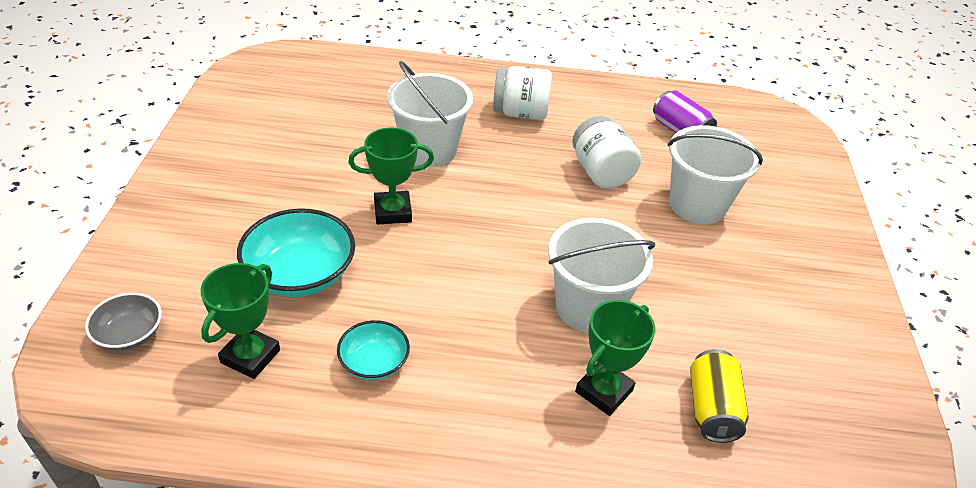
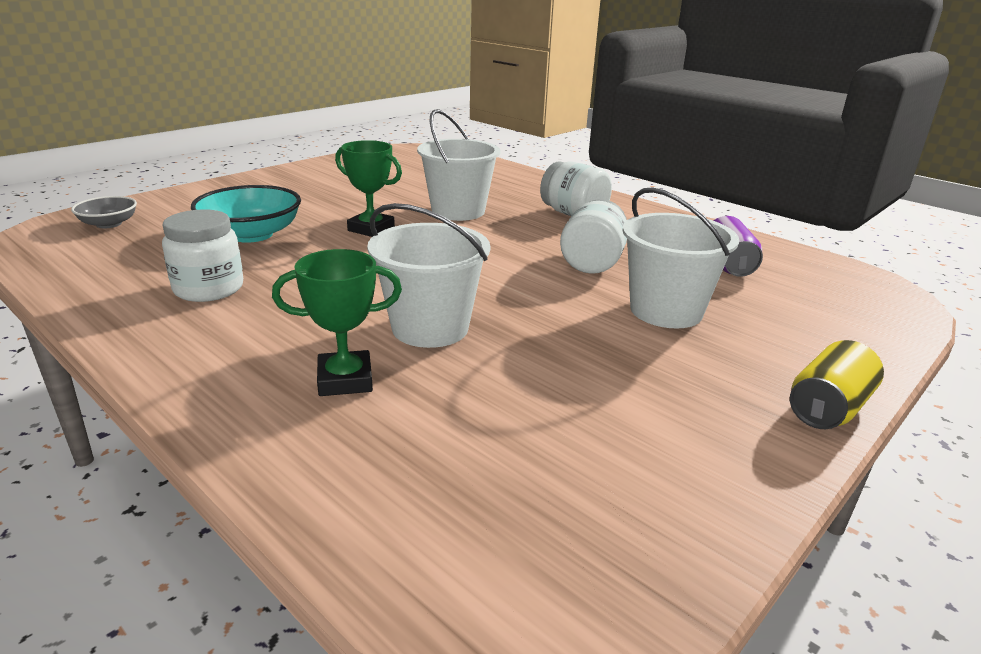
camera: 40 degrees right, 15 degrees down
green trophy [200,263,280,379] -> none
turquoise bowl [337,320,410,380] -> white jar [162,209,243,302]
yellow can [690,349,749,443] -> yellow can moved to [790,340,884,429]

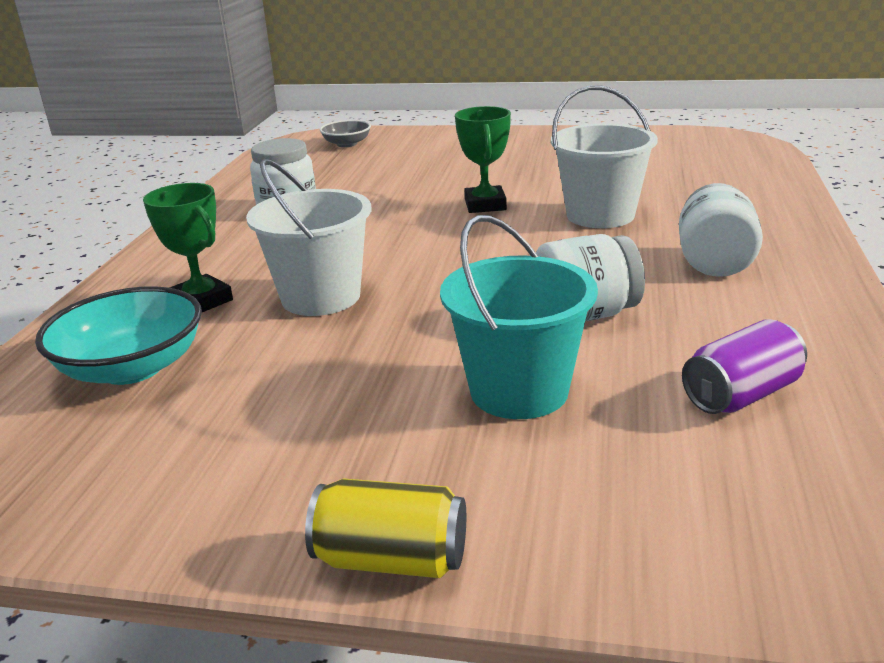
camera: 60 degrees right, 0 degrees up
turquoise bowl [191,185,301,243] -> turquoise bowl moved to [35,286,202,385]
white bucket [622,187,739,328] -> turquoise bucket [440,215,598,419]

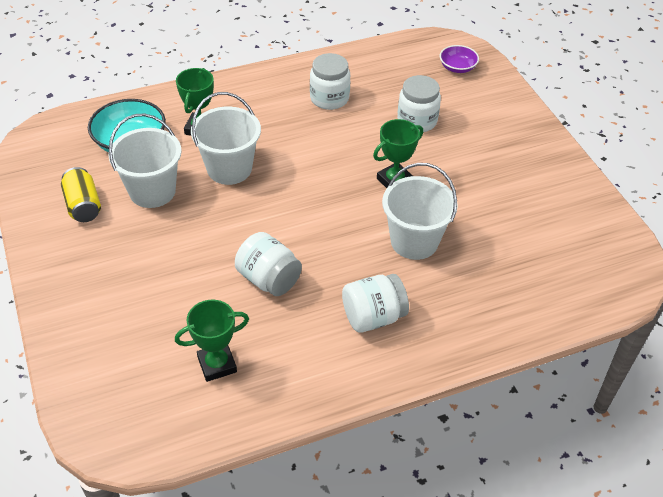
camera: 55 degrees right, 20 degrees up
yellow can [305,479,466,578] -> yellow can moved to [61,167,101,222]
grey bowl [320,120,371,147] -> purple bowl [440,45,479,73]
turquoise bucket [440,215,598,419] -> none
purple can [682,319,807,414] -> green trophy [175,300,249,382]
none -> white bucket [109,114,181,208]
none -> white jar [397,75,441,132]

